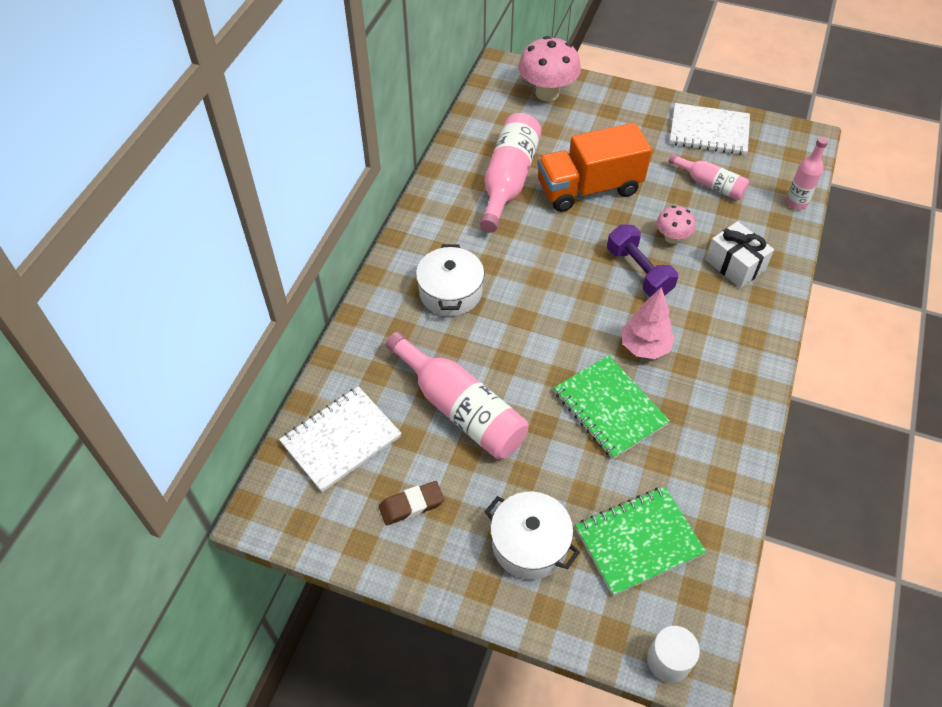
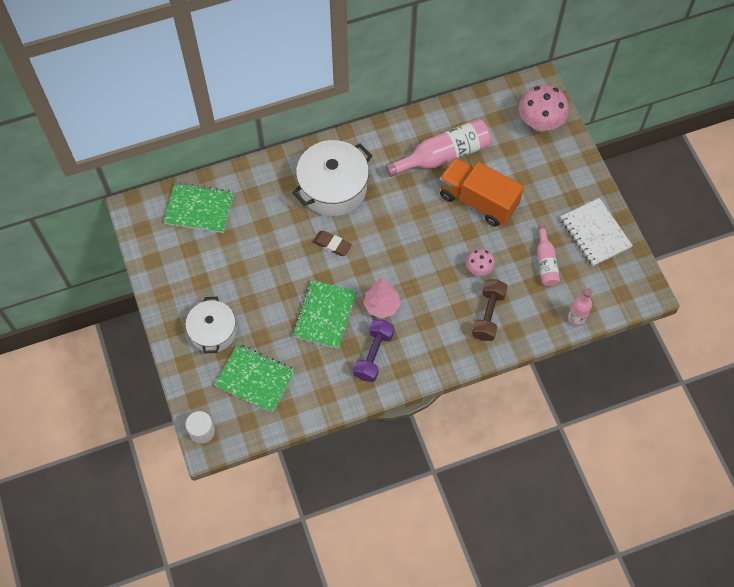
camera: 50 degrees right, 10 degrees up
white notebook [279,386,402,492] -> green notebook [164,182,234,233]
brown eraser [379,481,444,525] -> brown eraser moved to [313,231,352,256]
pink bottle [386,332,528,459] -> none
white pot [416,244,484,316] -> white pot [292,140,373,216], size x1.53
purple dumbbell [607,224,678,297] -> purple dumbbell moved to [353,319,394,382]
white gift [705,221,774,288] -> brown dumbbell [472,279,508,341]

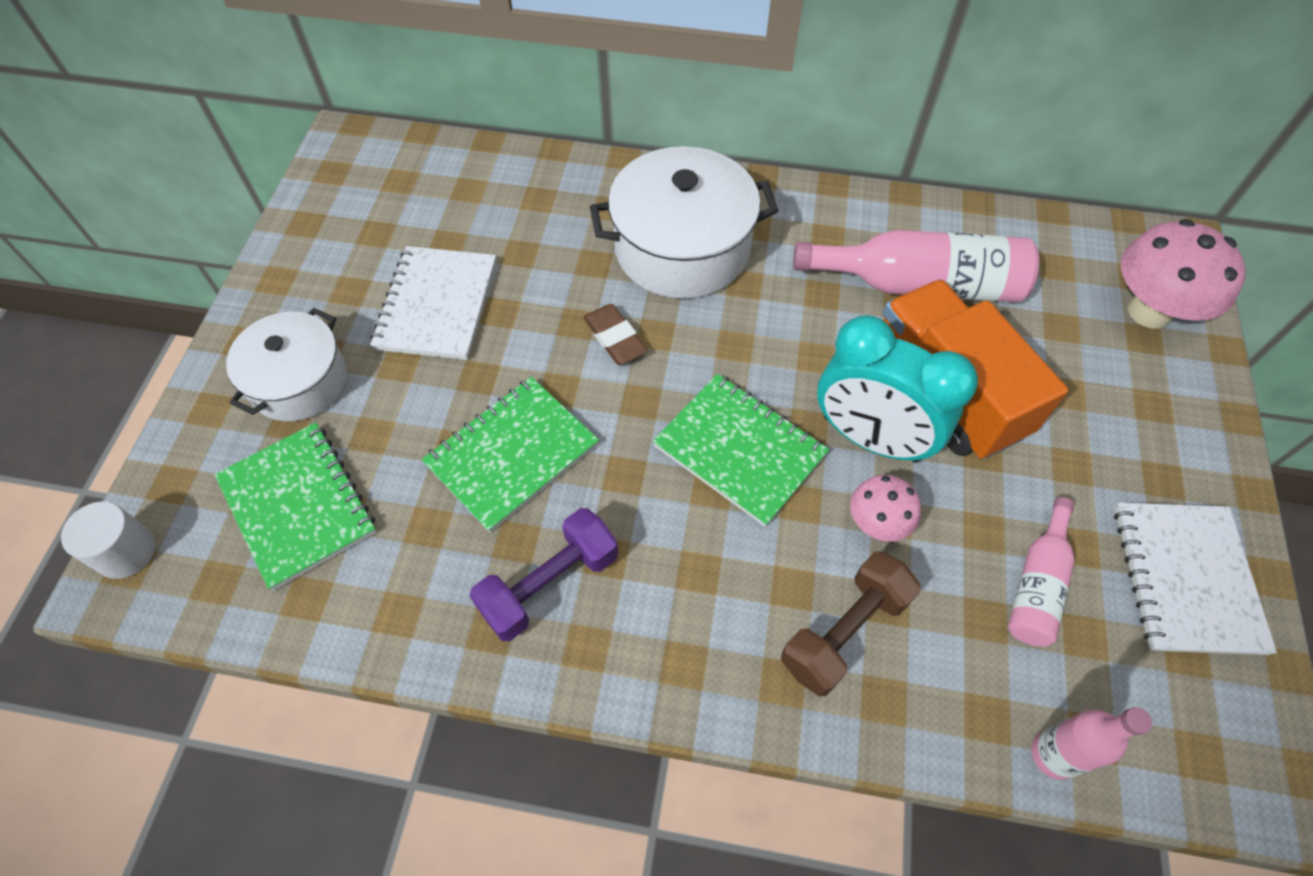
camera: 30 degrees right, 5 degrees down
green notebook [164,182,234,233] -> green notebook moved to [653,374,829,527]
pink tree [363,277,401,318] -> none
none -> white notebook [370,246,496,360]
none -> turquoise clock [817,315,978,463]

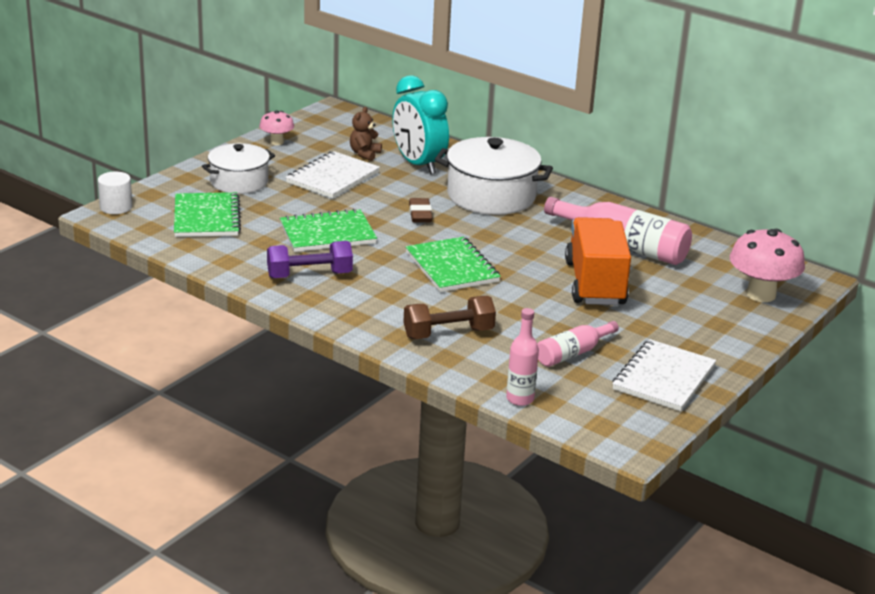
camera: 25 degrees right, 30 degrees down
turquoise clock [817,315,978,463] -> turquoise clock moved to [392,75,449,175]
pink mushroom [850,475,921,542] -> pink mushroom moved to [259,110,294,145]
none -> brown teddy bear [350,107,382,161]

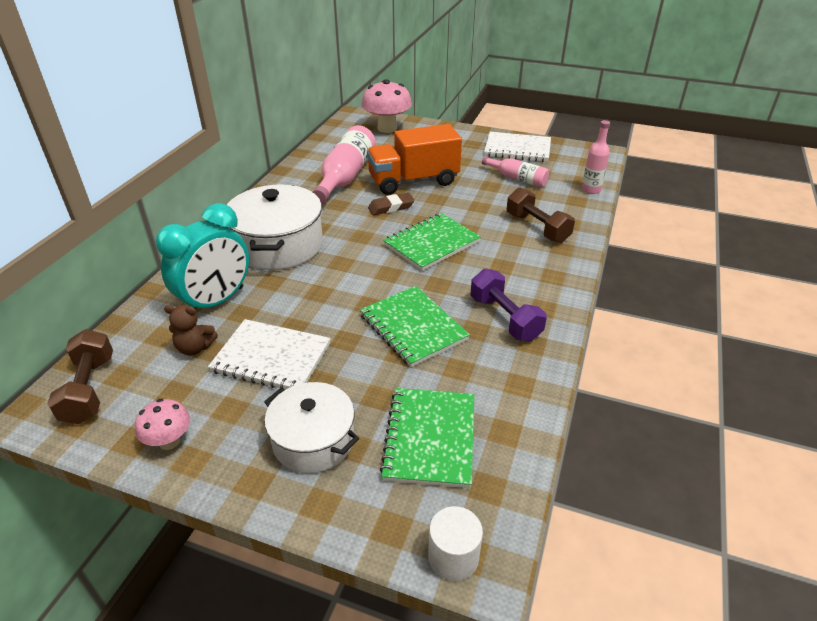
camera: 105 degrees left, 10 degrees up
green notebook [174,192,241,237] -> green notebook turned 60 degrees counterclockwise [380,388,474,488]
brown eraser [409,198,432,223] -> brown eraser moved to [368,193,415,215]
none -> brown dumbbell [47,329,113,424]

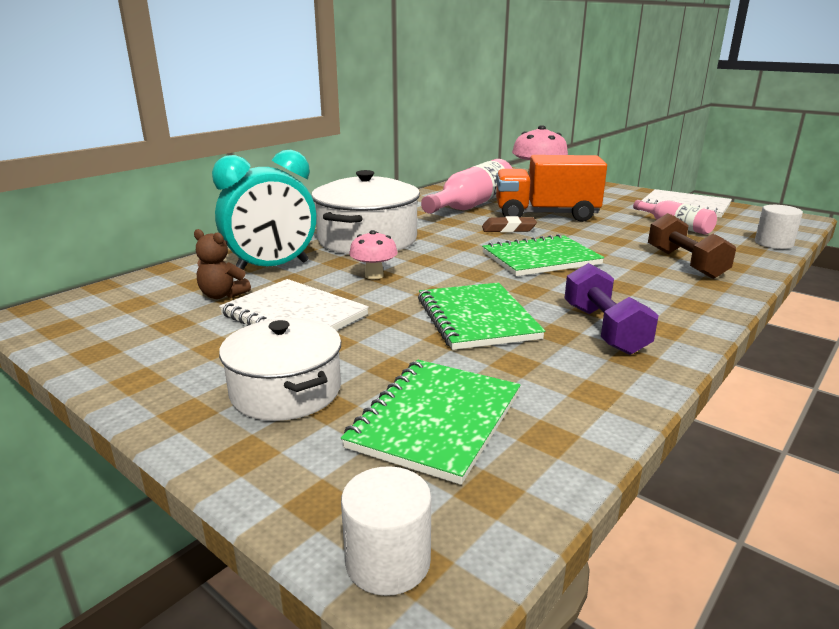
camera: 20 degrees right, 15 degrees down
brown dumbbell [47,329,113,424] -> none
pink mushroom [135,399,190,450] -> pink mushroom moved to [349,230,398,279]
pink bottle [582,120,610,194] -> white cylinder [755,205,803,249]

